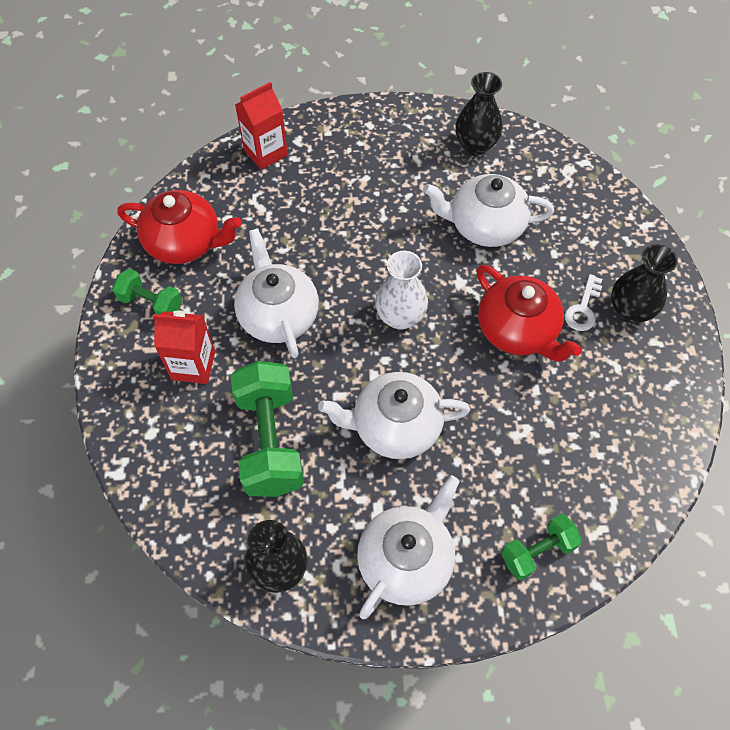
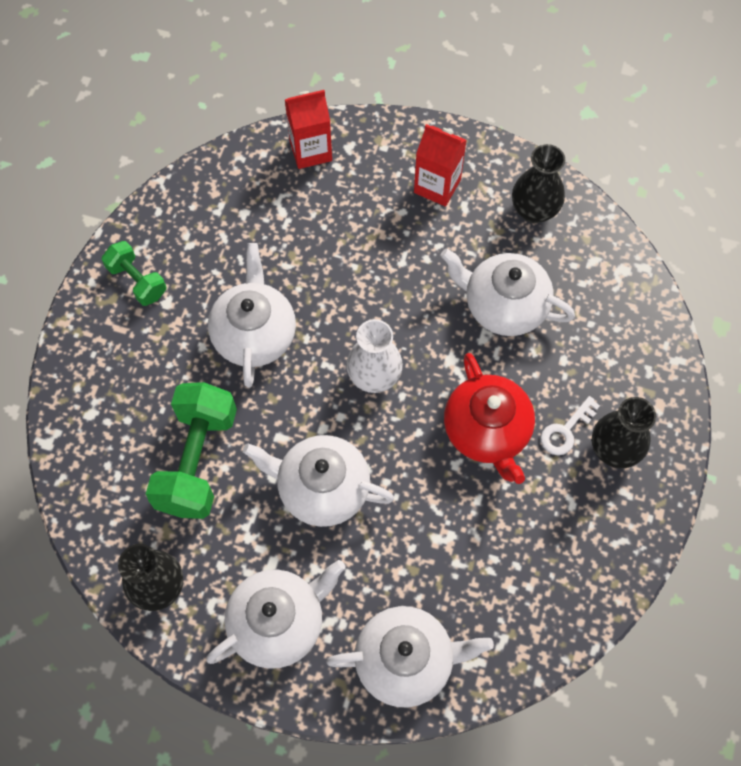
camera: 20 degrees right, 5 degrees up
red teapot [117,190,242,264] -> none
red carton [153,311,215,384] -> red carton moved to [414,124,467,207]
green dumbbell [501,514,582,580] -> white teapot [326,606,494,707]

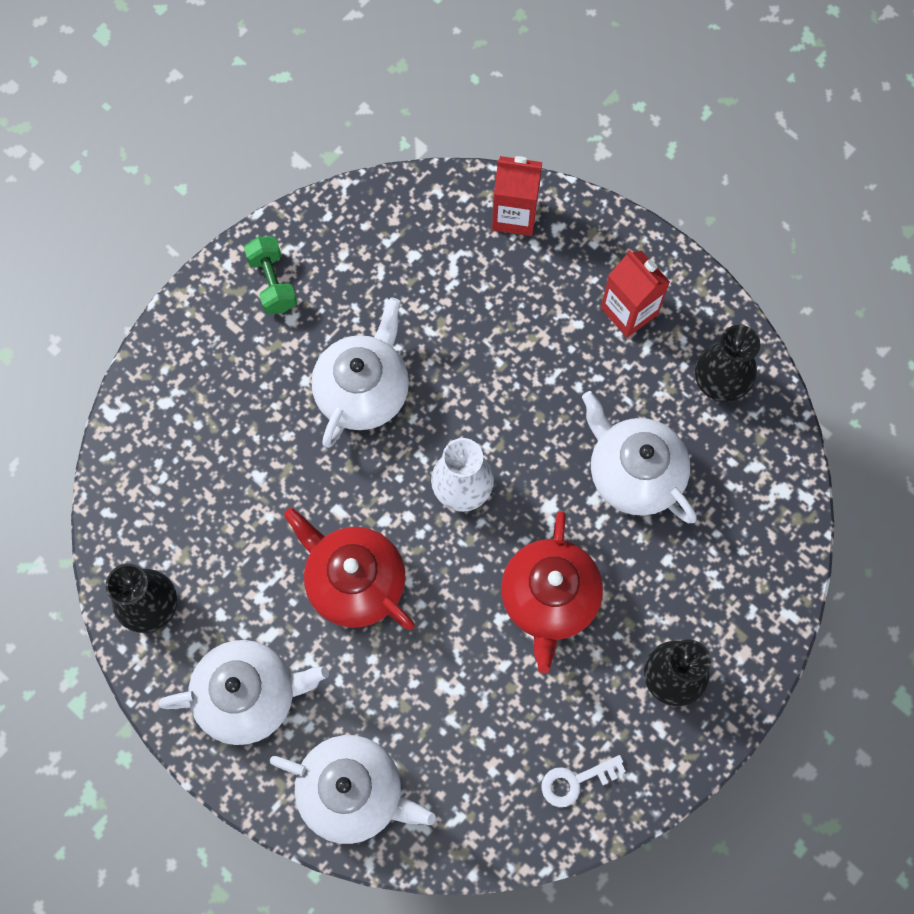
camera: 25 degrees right, 5 degrees up
green dumbbell [146,382,237,519] -> none
white teapot [243,435,394,527] -> red teapot [284,508,415,630]
white key [541,396,600,455] -> white key moved to [541,755,626,807]

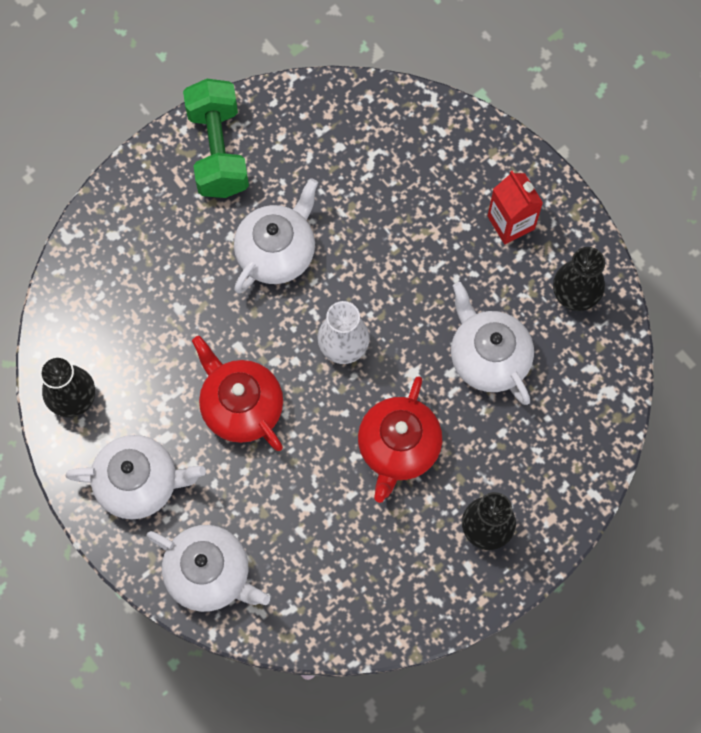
camera: 10 degrees right, 0 degrees up
green dumbbell [244,236,297,314] -> green dumbbell [183,79,249,198], size x1.78
red carton [492,156,542,236] -> none
white key [541,755,626,807] -> none

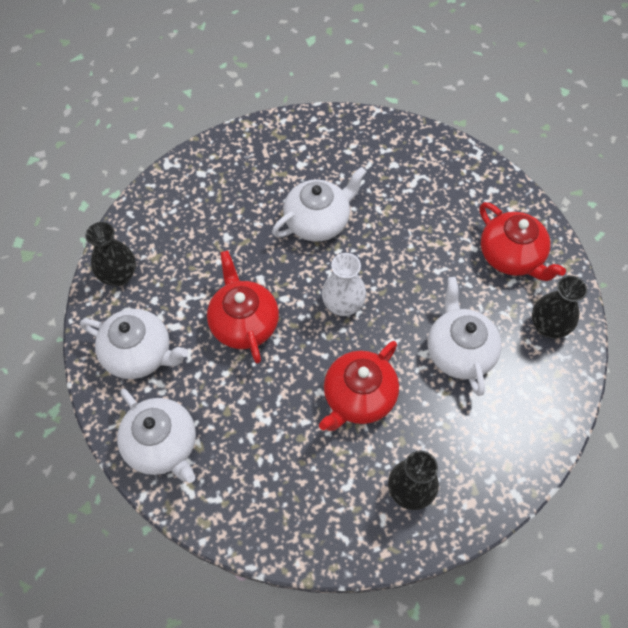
camera: 20 degrees right, 10 degrees down
green dumbbell [183,79,249,198] -> none
red carton [488,171,543,244] -> red teapot [480,202,566,281]

